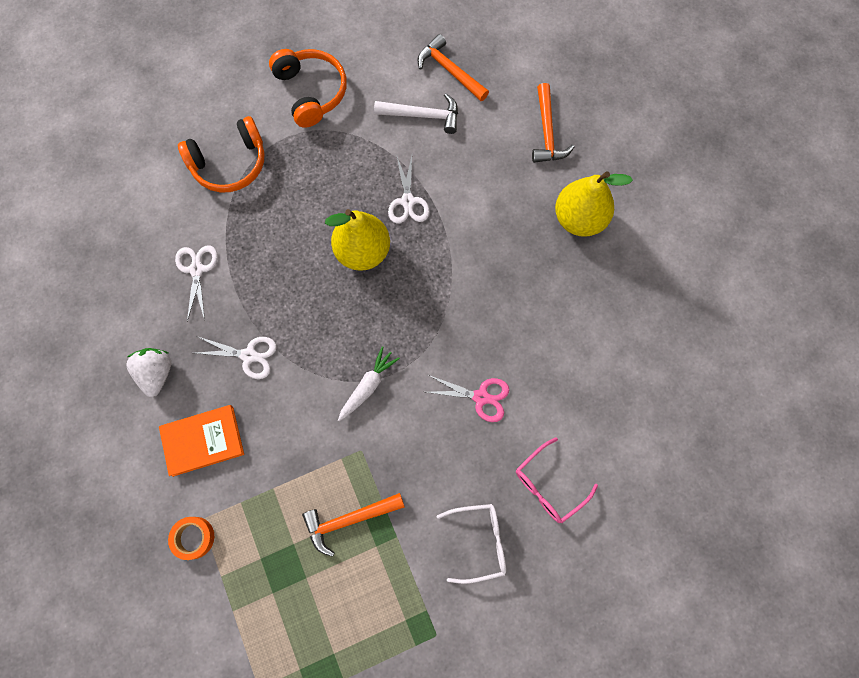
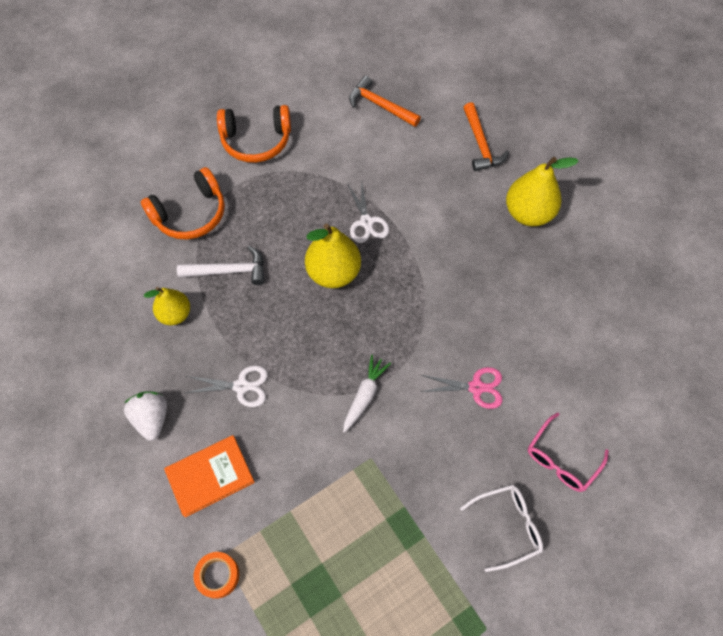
camera: 10 degrees left, 10 degrees down
white scissors [175,245,218,321] -> yellow pear [144,287,190,325]
orange headphones [269,49,347,128] -> orange headphones turned 120 degrees clockwise [217,105,291,163]
orange hammer [302,493,405,557] -> none
white hammer [374,93,458,134] -> white hammer moved to [177,246,265,285]

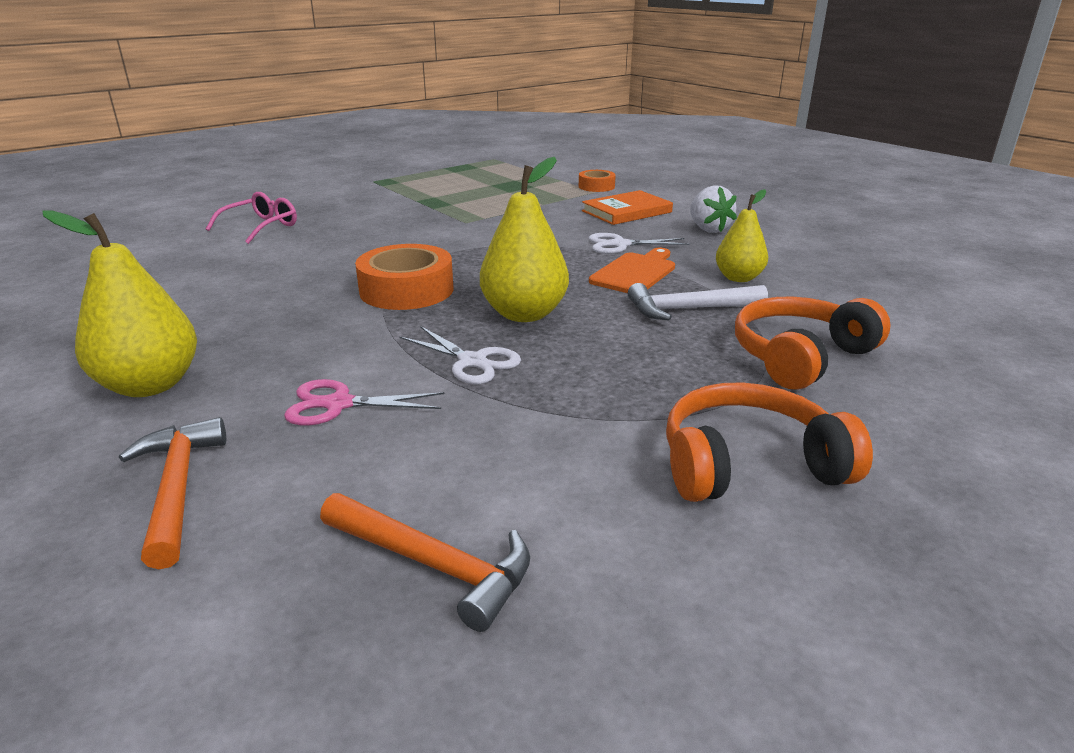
camera: 175 degrees right, 35 degrees down
white carrot [343,355,391,433] -> none
white scissors [347,182,389,243] -> white scissors turned 150 degrees clockwise [399,326,521,384]
pink scissors [421,367,502,409] -> pink scissors moved to [284,379,444,426]
white glasses [460,484,543,572] -> none
none -> orange tape [355,244,453,310]
none -> orange cutting board [589,248,675,293]

